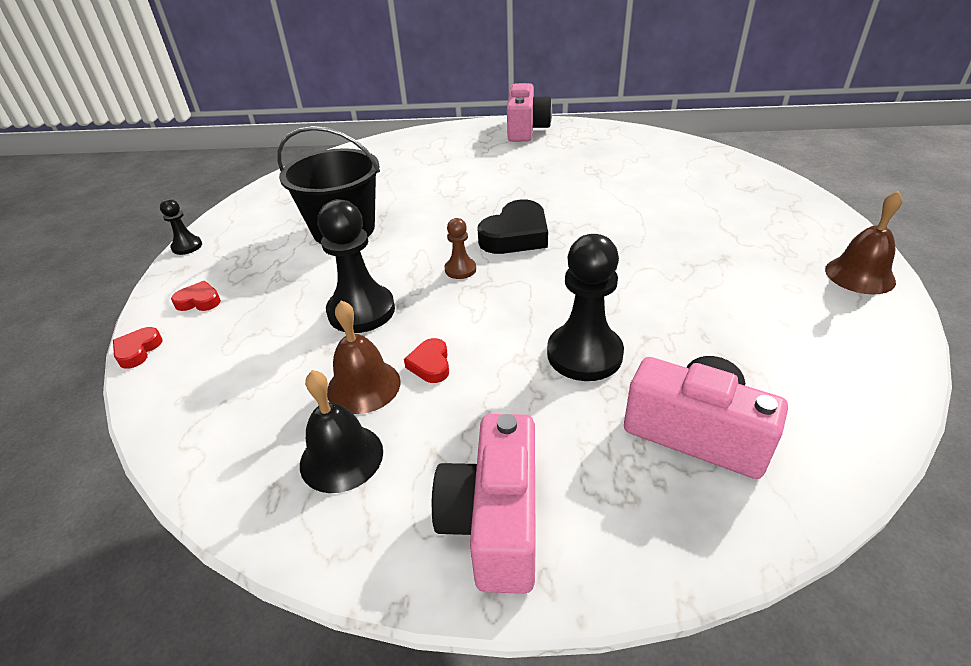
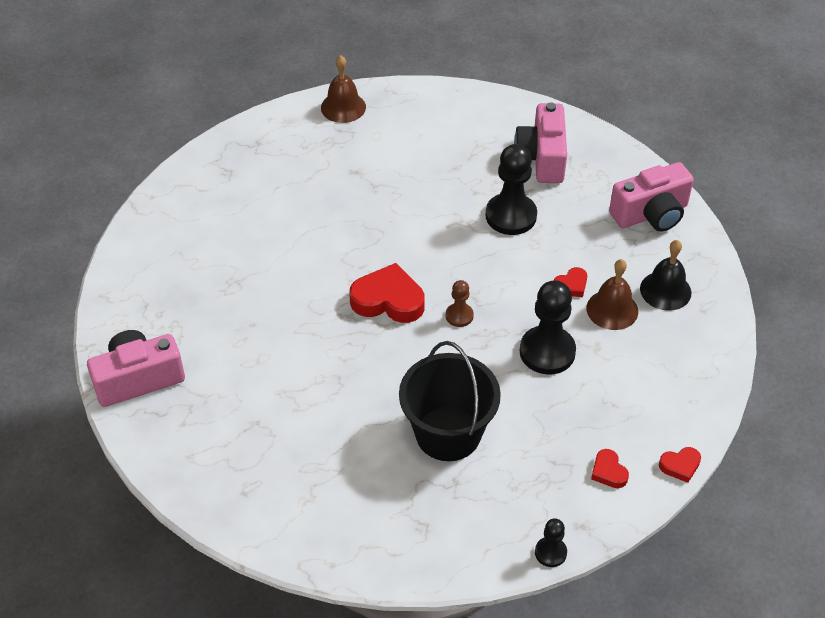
camera: 120 degrees left, 10 degrees up
black heart [477,200,548,254] -> red heart [349,263,425,323]

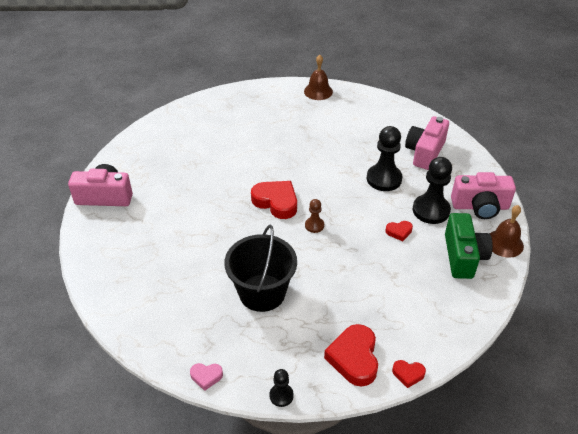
camera: 25 degrees right, 5 degrees down
black pawn [519,280,576,375] -> black pawn moved to [413,157,452,224]
brown bell [586,259,638,330] -> brown bell moved to [490,205,524,258]
red heart [591,449,629,488] -> red heart [324,324,378,387], size x1.98
black bell [640,240,691,311] -> green camera [445,213,493,279]
none -> pink heart [190,363,223,391]

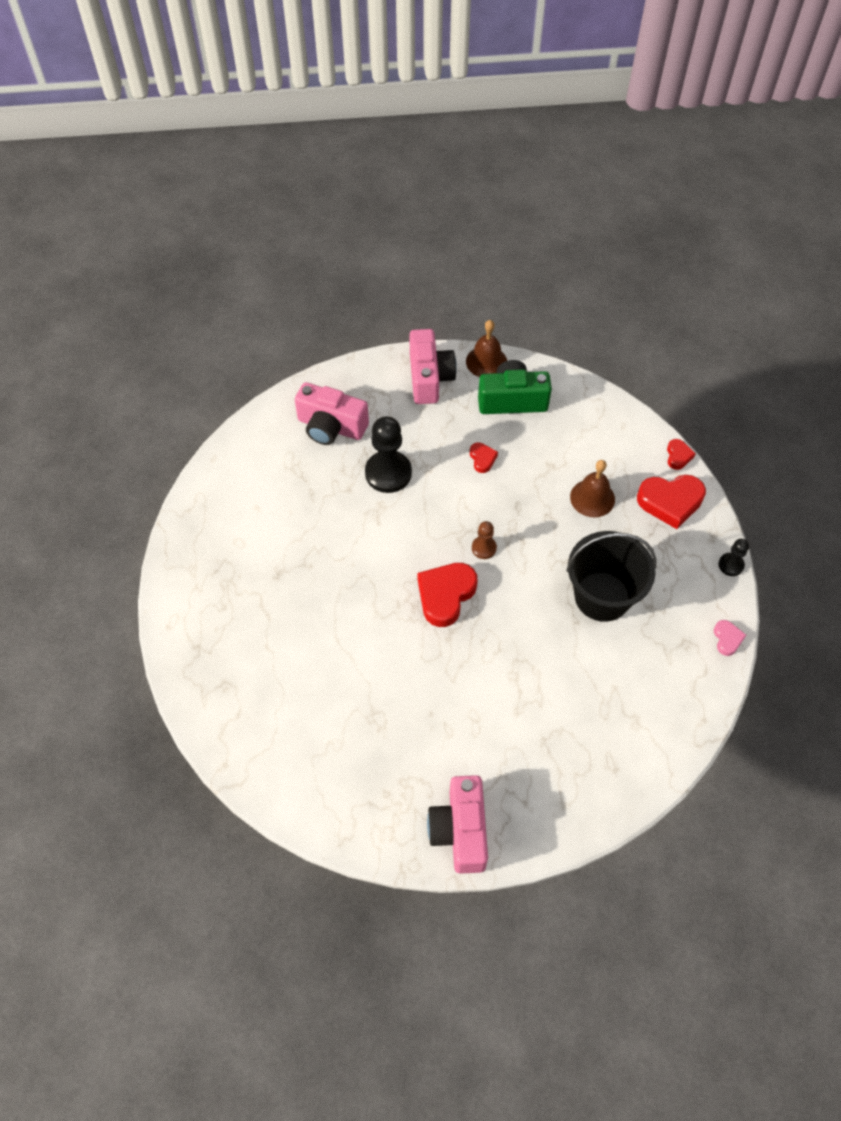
camera: 95 degrees left, 15 degrees up
brown bell [304,55,333,100] -> brown bell moved to [570,460,615,517]
black pawn [413,157,452,224] -> none

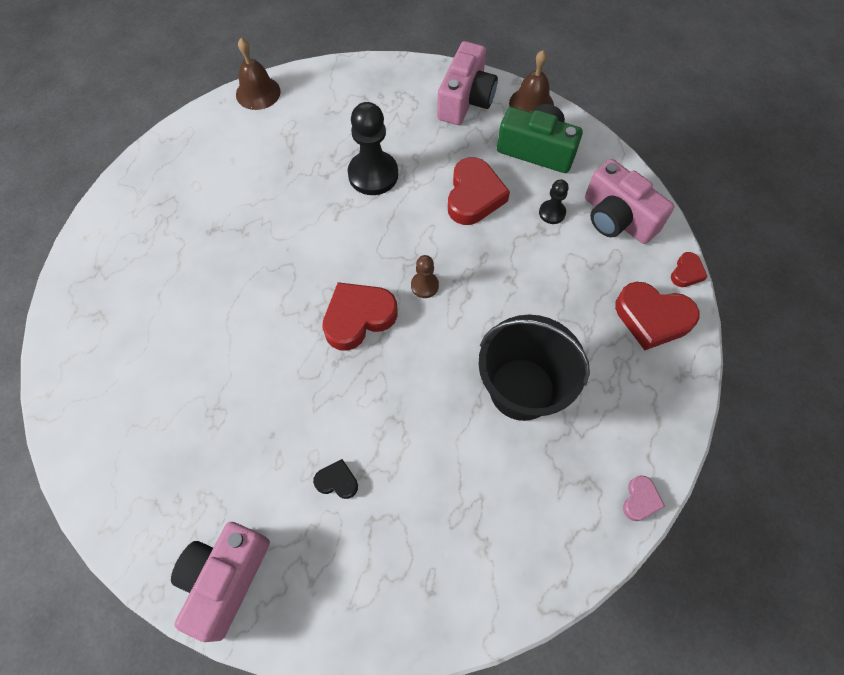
camera: 25 degrees right, 5 degrees up
pink camera [295,382,369,445] -> pink camera moved to [585,159,674,244]
red heart [470,442,498,473] -> red heart [448,157,510,225], size x1.98
brown bell [570,460,615,517] -> brown bell moved to [236,38,281,110]
black pawn [718,539,749,576] -> black pawn moved to [539,180,569,224]
none -> black heart [313,459,358,499]

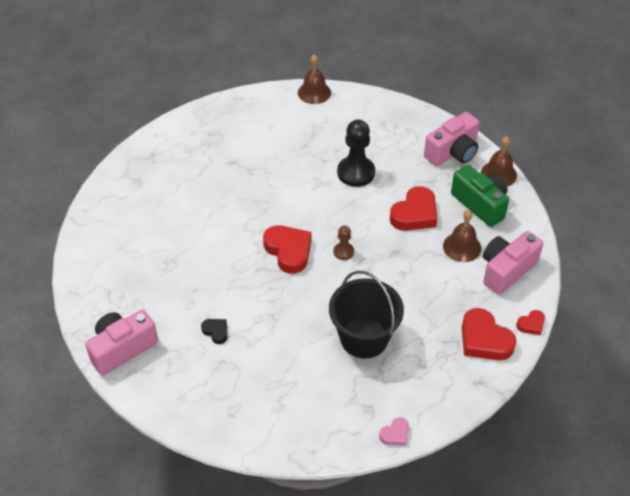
camera: 30 degrees right, 15 degrees down
red heart [322,282,398,351] -> red heart turned 60 degrees clockwise [263,225,312,274]
black pawn [539,180,569,224] -> brown bell [443,210,481,262]
pink camera [585,159,674,244] -> pink camera turned 60 degrees clockwise [483,231,543,295]

